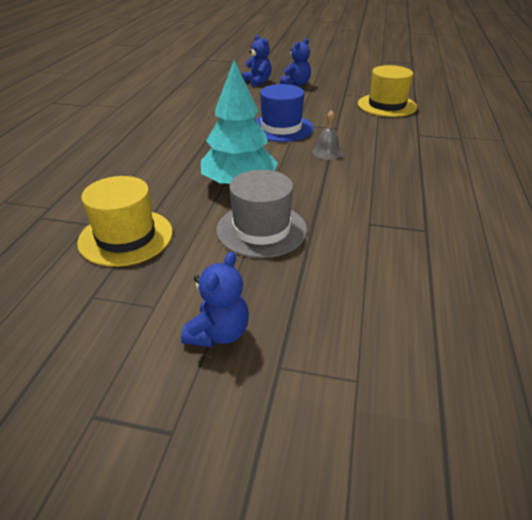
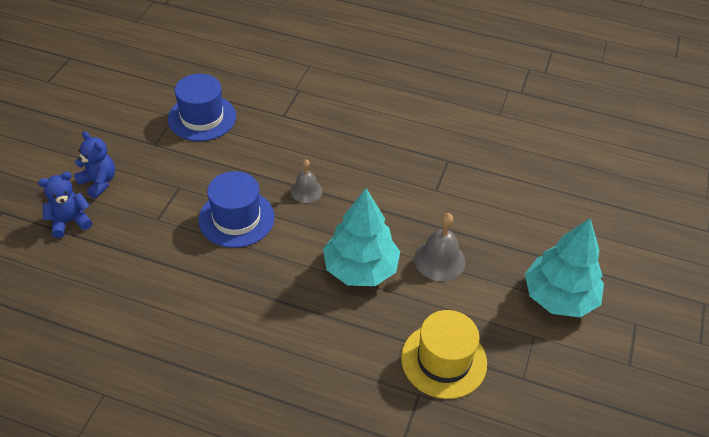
camera: 85 degrees left, 10 degrees up
blue teddy bear [181,252,249,348] -> turquoise tree [525,218,604,317]
grey hat [216,170,307,258] -> grey bell [414,213,465,281]
yellow hat [358,65,417,117] -> blue hat [168,74,236,141]

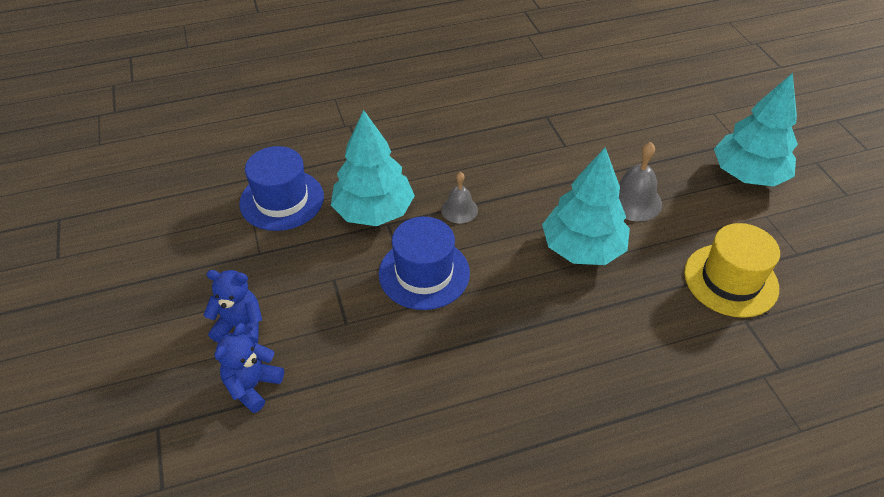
camera: 35 degrees left, 0 degrees up
none -> turquoise tree [331,110,415,226]

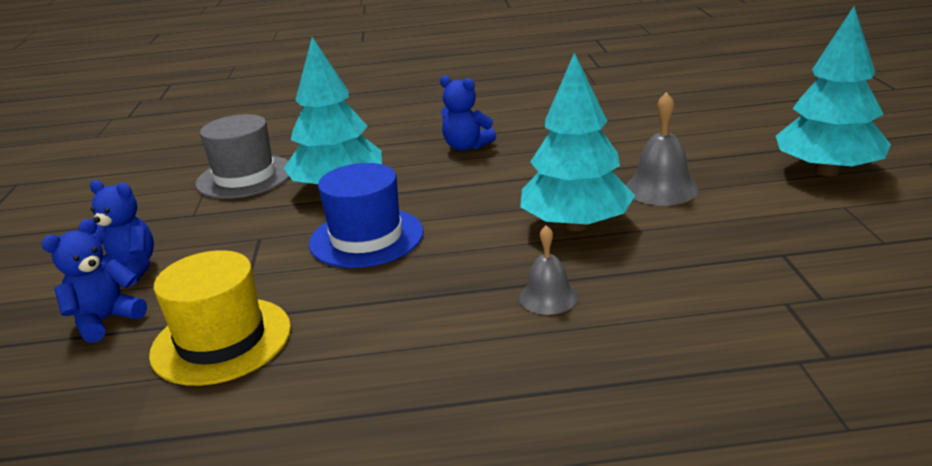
camera: 15 degrees right, 20 degrees down
blue hat [239,146,324,231] -> grey hat [196,114,290,199]
grey bell [441,172,478,224] -> grey bell moved to [519,225,578,315]
yellow hat [684,223,780,318] -> yellow hat moved to [149,250,291,386]
none -> blue teddy bear [440,76,496,151]

